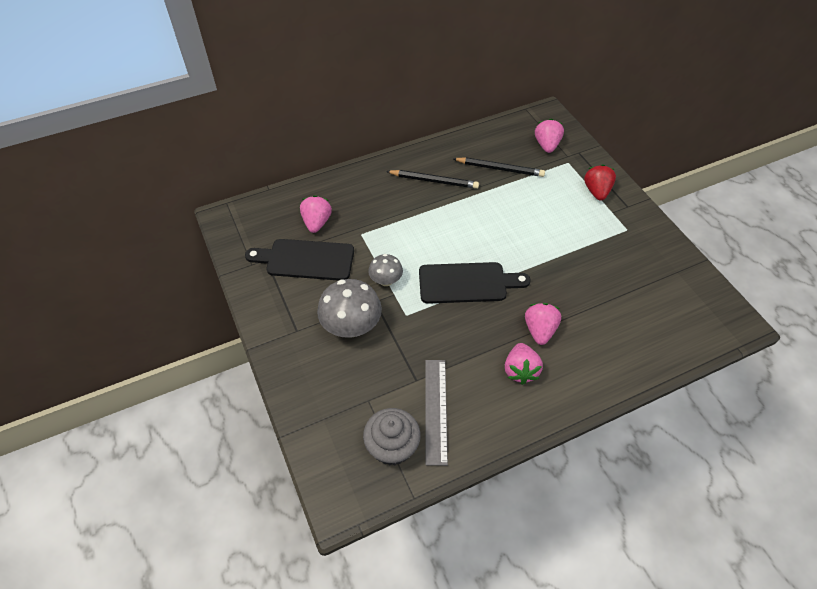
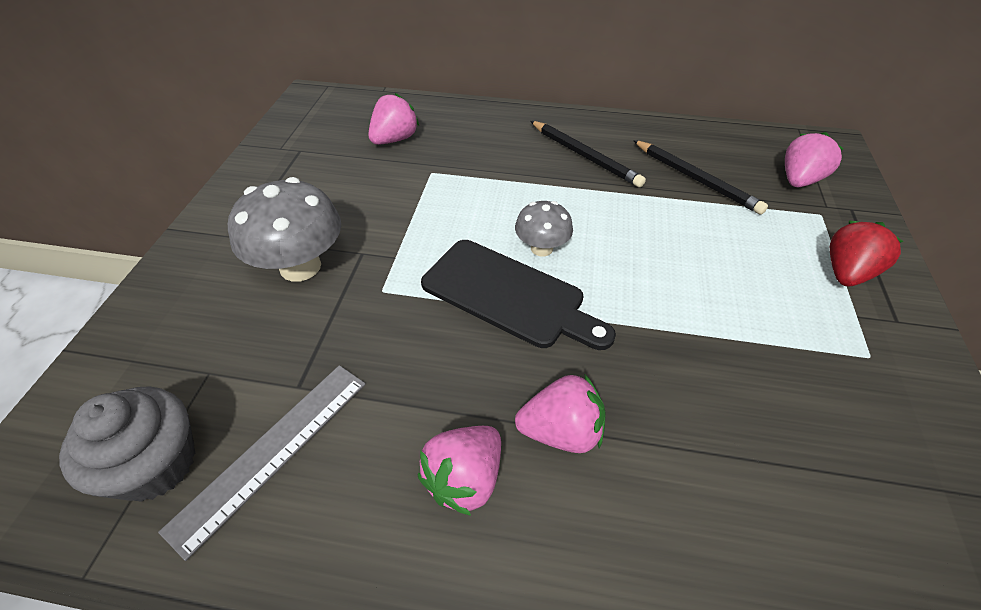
camera: 35 degrees right, 5 degrees down
black cutting board [245,239,354,281] -> none
grey mushroom [368,254,403,286] -> grey mushroom moved to [515,201,573,256]
pink strawberry [525,303,561,345] -> pink strawberry turned 45 degrees clockwise [515,374,606,453]

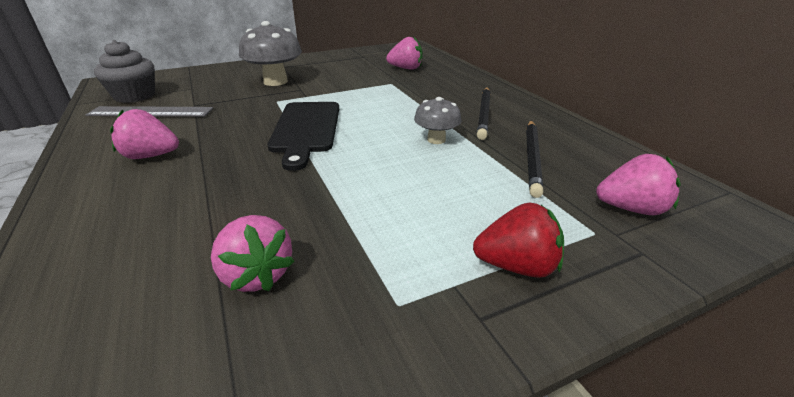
camera: 55 degrees right, 15 degrees down
grey mushroom [515,201,573,256] -> grey mushroom moved to [414,97,461,144]
pink strawberry [515,374,606,453] -> pink strawberry moved to [211,215,295,292]

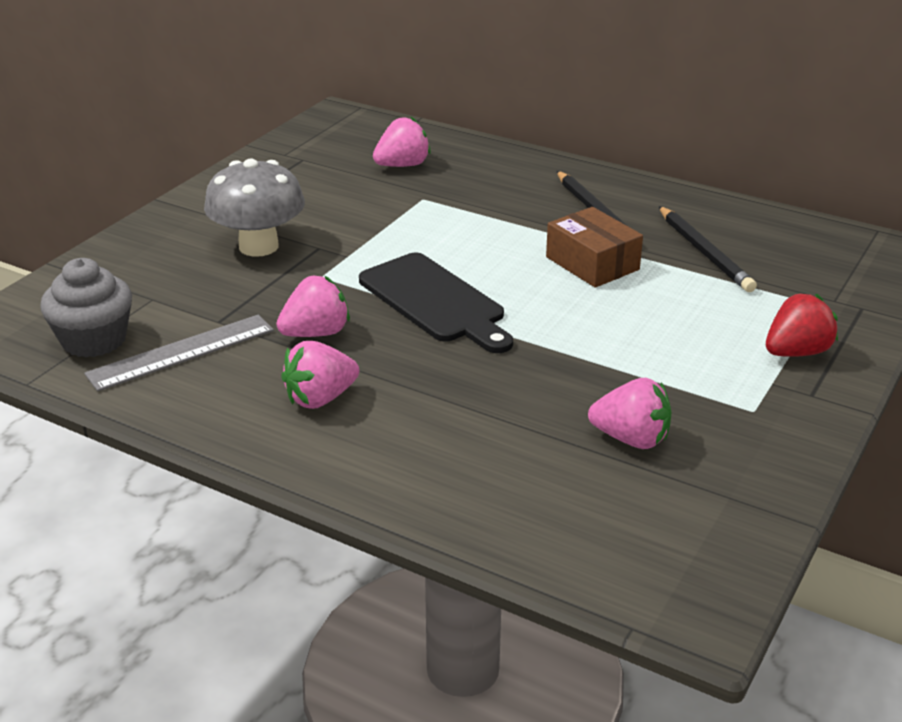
camera: 35 degrees left, 0 degrees up
grey mushroom [414,97,461,144] -> brown box [546,207,643,288]
pink strawberry [596,154,680,215] -> pink strawberry moved to [276,276,350,337]

